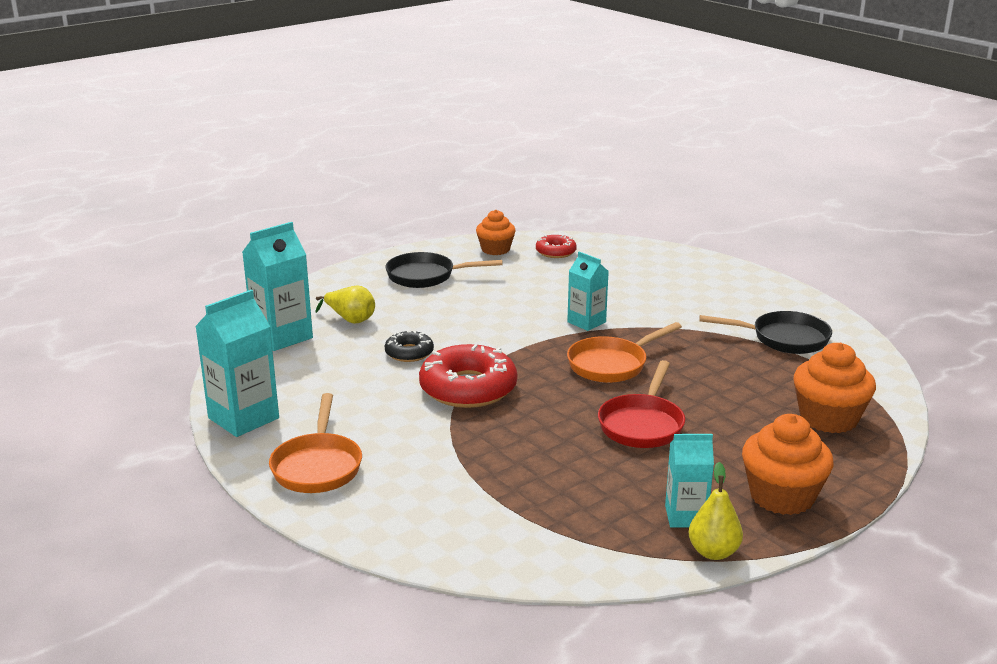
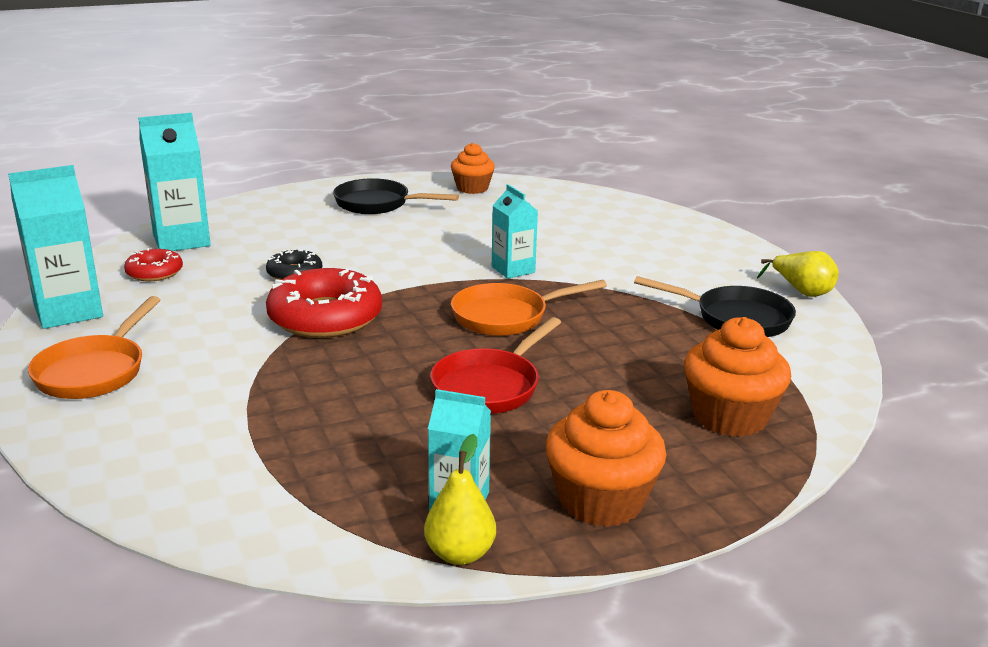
camera: 15 degrees right, 0 degrees up
yellow pear [315,286,375,324] -> yellow pear moved to [757,251,839,297]
red donut [536,235,577,258] -> red donut moved to [124,248,183,281]

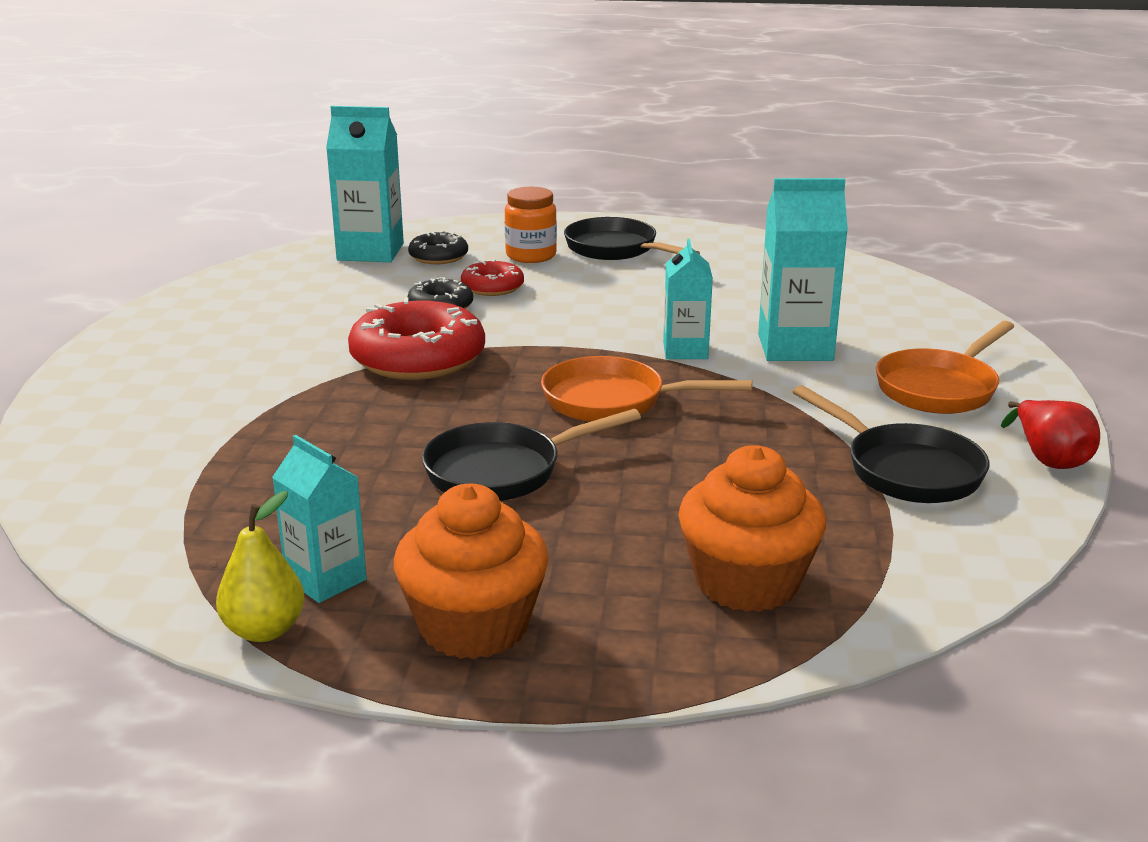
camera: 30 degrees right, 0 degrees up
turquoise carton [8,165,103,329] -> turquoise carton moved to [758,178,848,361]
orange pan [28,296,160,399] -> orange pan moved to [876,321,1014,414]
red donut [124,248,183,281] -> red donut moved to [461,259,524,296]
red pan [430,317,561,414] -> black pan [422,409,641,501]
orange cupcake [451,143,495,194] -> none
yellow pear [757,251,839,297] -> red pear [1001,400,1100,469]
none -> black donut [408,230,468,264]
none -> orange jar [505,187,557,263]

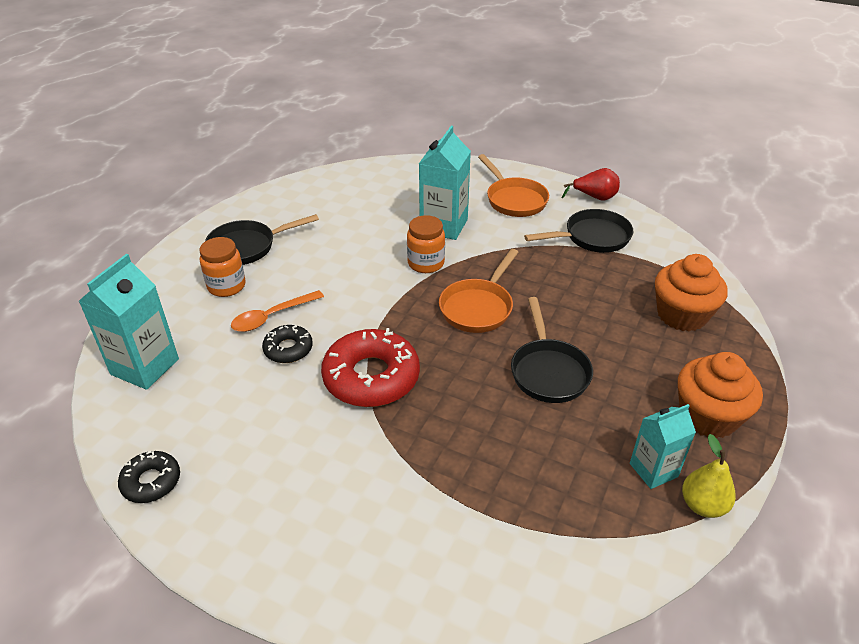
camera: 70 degrees left, 15 degrees up
black donut [408,230,468,264] -> black donut moved to [118,451,180,503]
red donut [461,259,524,296] -> orange spoon [231,290,324,332]
turquoise carton [663,239,713,359] -> orange jar [407,215,445,273]

